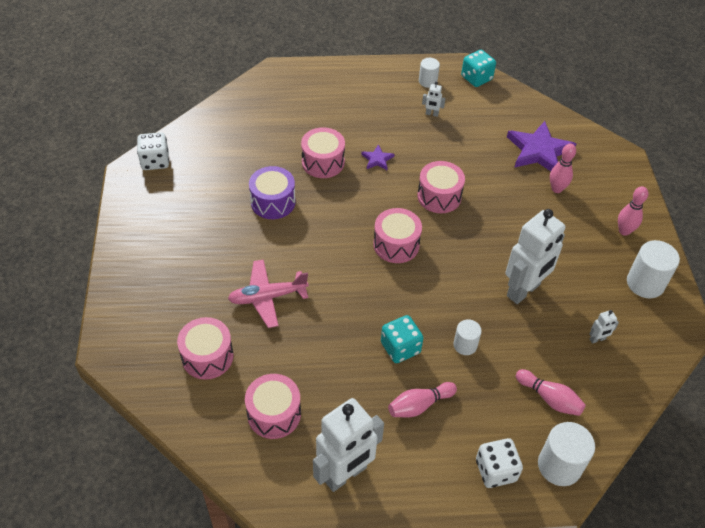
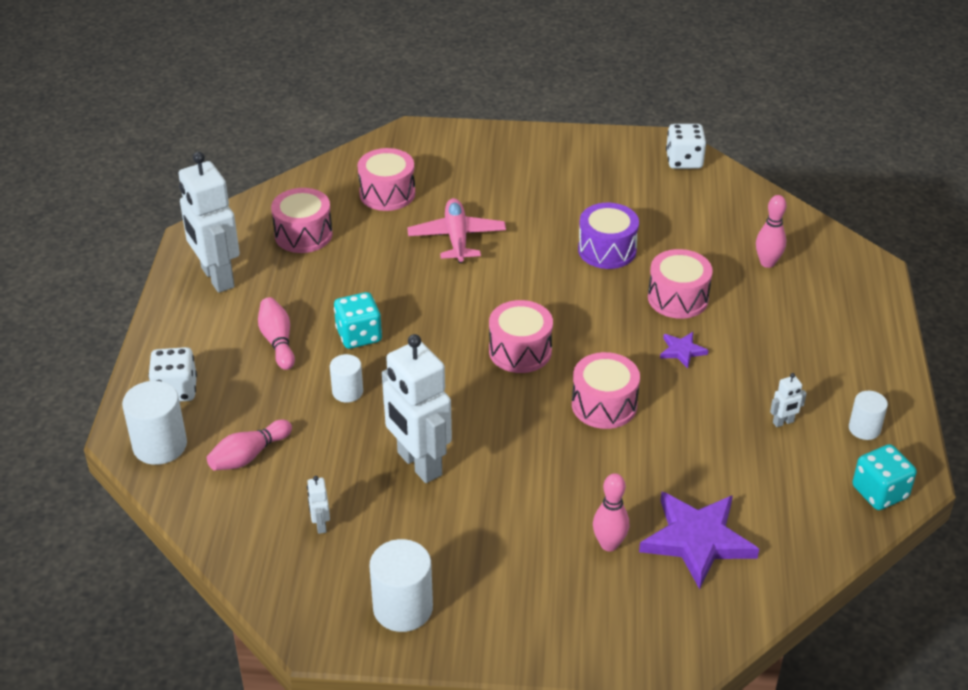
camera: 100 degrees right, 10 degrees down
white robot [422,82,446,117] -> white robot turned 135 degrees counterclockwise [770,373,807,427]
pink bowling pin [618,186,648,236] -> pink bowling pin moved to [756,195,786,268]

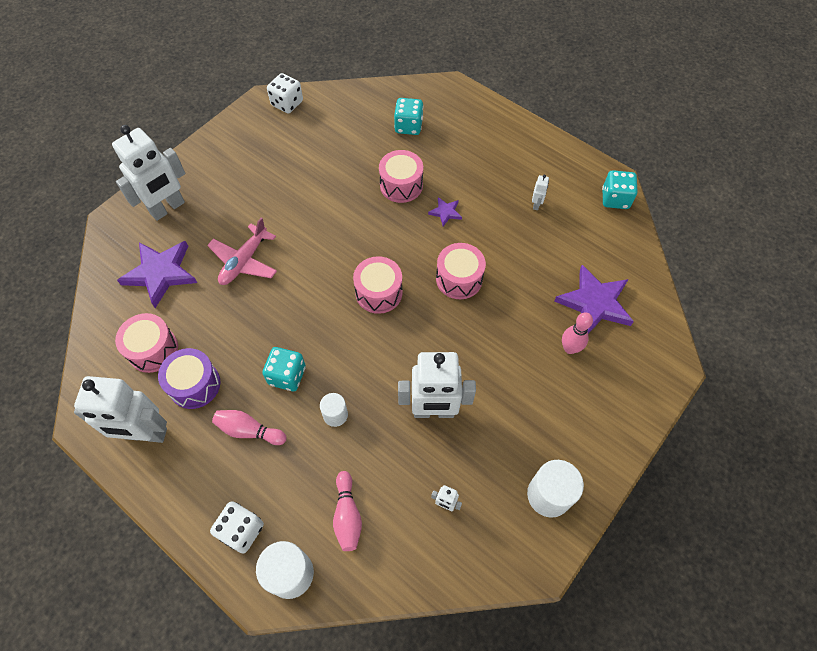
camera: 55 degrees left, 20 degrees up
pink drum [358,148,415,211] -> purple star [117,241,197,308]
pink plane [407,198,506,263] -> pink plane turned 90 degrees counterclockwise [207,217,277,285]
purple drum [578,203,639,269] -> purple drum moved to [158,348,220,409]
pink bowling pin [756,195,786,268] -> turquoise dice [394,98,423,135]
white cylinder [849,391,888,440] -> none
none -> white robot [112,125,185,221]

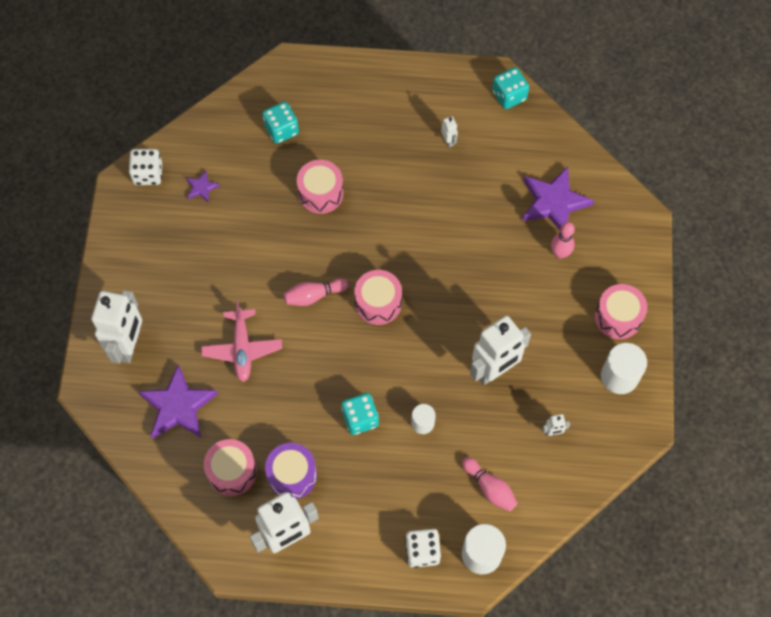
camera: 35 degrees left, 5 degrees up
pink bowling pin [212,410,287,445] -> pink bowling pin moved to [283,279,348,306]
purple star [428,197,462,226] -> purple star moved to [186,170,220,203]
pink drum [436,243,486,299] -> pink drum moved to [595,284,647,339]

